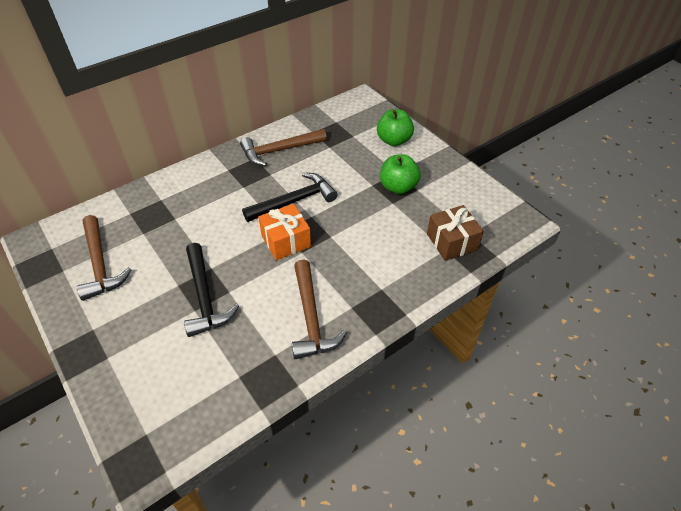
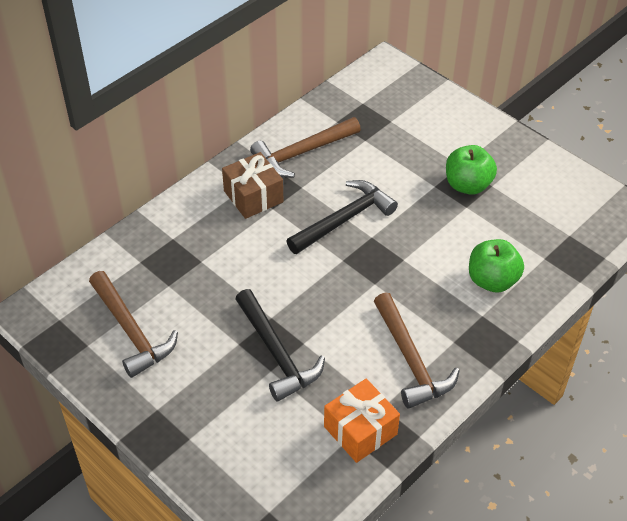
camera: 10 degrees left, 0 degrees up
orange gift [258,204,311,260] -> orange gift moved to [324,379,400,463]
green apple [377,109,414,146] -> green apple moved to [469,239,524,293]
brown gift [427,205,484,261] -> brown gift moved to [222,152,284,219]

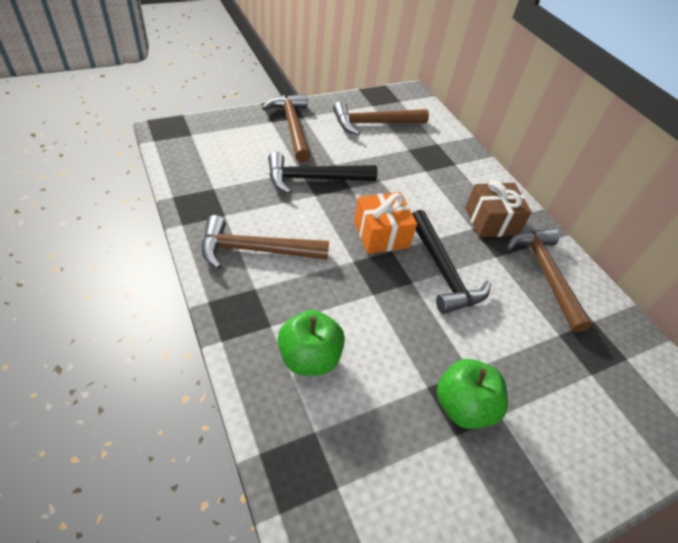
camera: 105 degrees right, 0 degrees up
orange gift [324,379,400,463] -> orange gift moved to [354,192,417,254]
none -> brown hammer [262,94,311,162]

